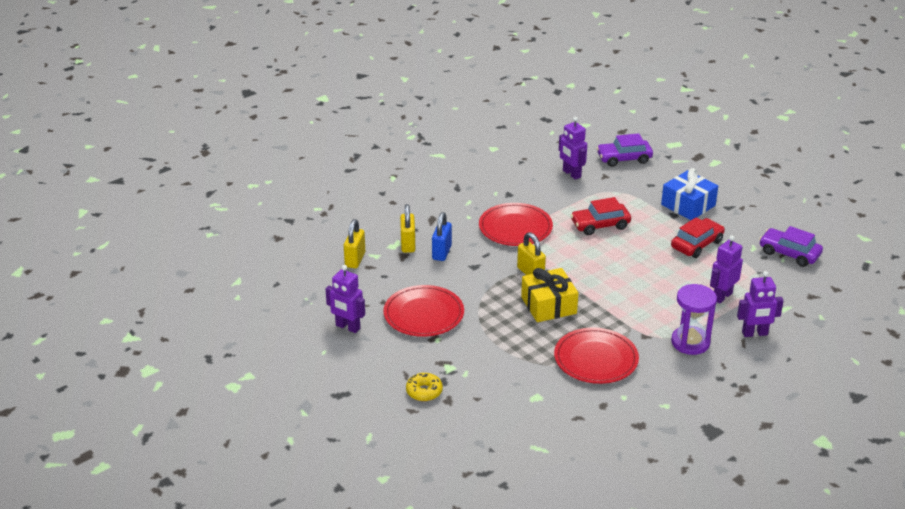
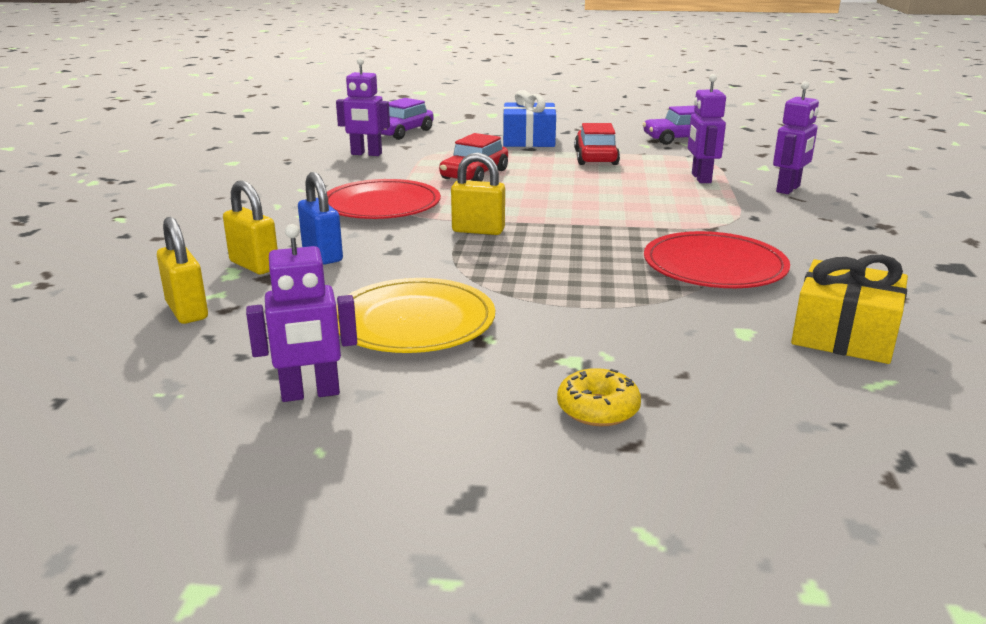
camera: 45 degrees left, 10 degrees down
red plate [383,285,464,337] -> yellow plate [336,278,495,353]
yellow gift [521,268,578,322] -> yellow gift moved to [791,255,908,364]
purple hourglass [671,284,717,355] -> none

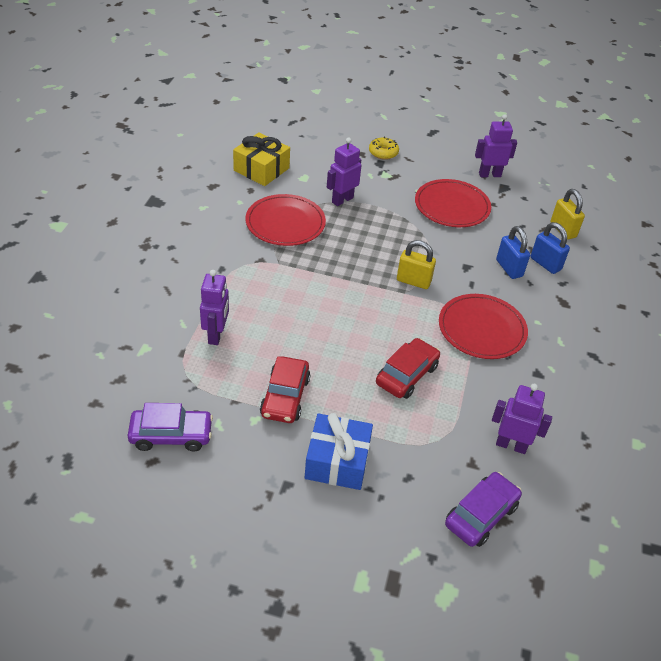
camera: 175 degrees left, 20 degrees up
yellow padlock [223,181,278,274] -> blue padlock [531,222,570,274]
yellow plate [336,278,495,353] -> red plate [415,179,491,227]
purple robot [773,81,819,194] -> purple robot moved to [327,138,362,206]

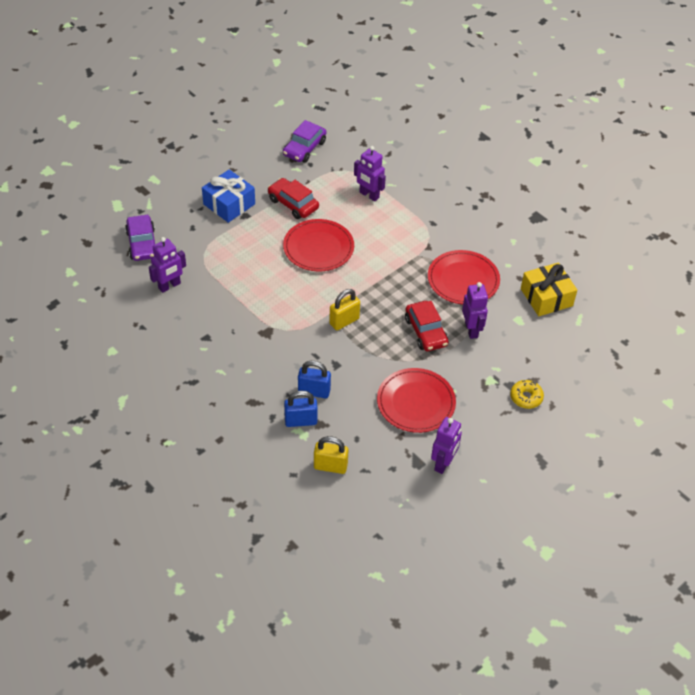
camera: 125 degrees right, 5 degrees up
red car [376,338,440,399] -> red car moved to [405,301,449,351]
red plate [439,294,528,359] -> red plate moved to [283,219,354,271]

